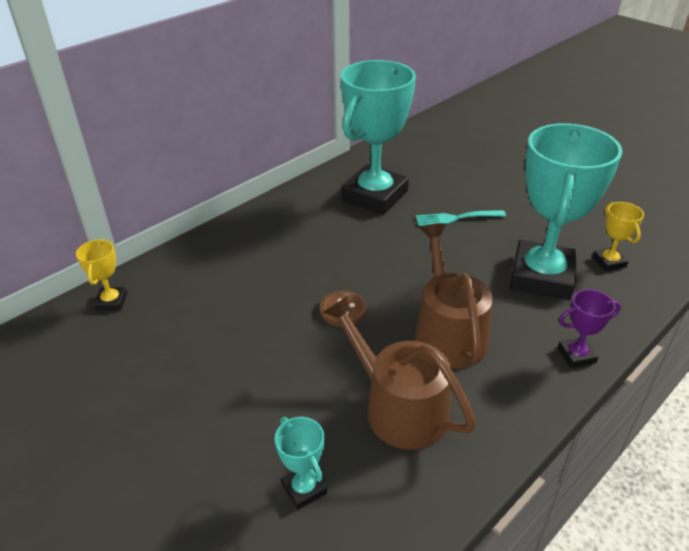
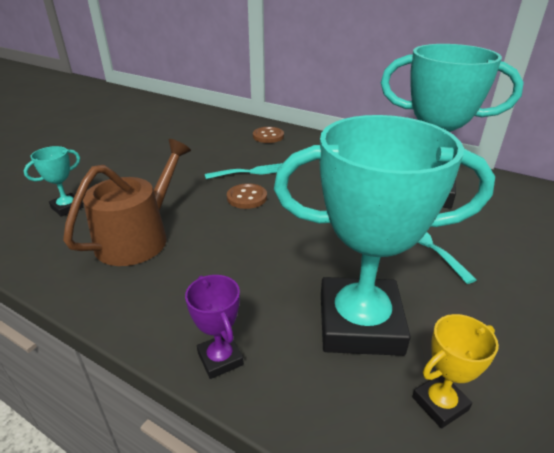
camera: 75 degrees right, 5 degrees down
yellow trophy [76,239,127,311] -> none
brown watering can [415,223,493,369] -> none
none -> turquoise fork [205,163,283,179]
none -> brown button [253,127,284,143]

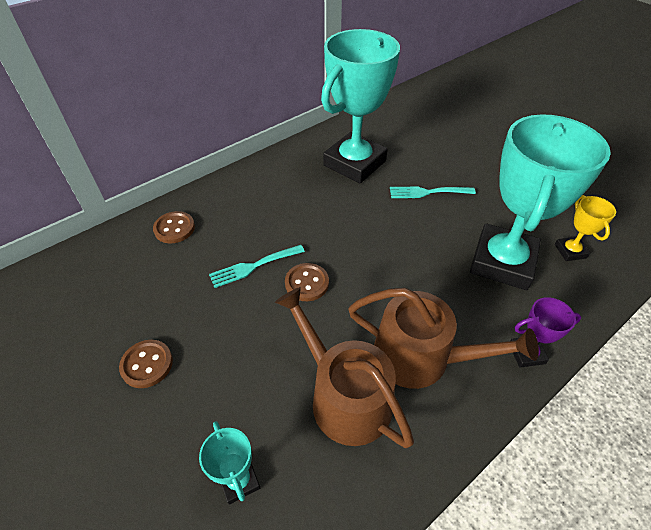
camera: 70 degrees left, 15 degrees up
turquoise fork [205,163,283,179] -> turquoise fork turned 120 degrees counterclockwise [209,245,305,288]
none -> brown button [119,340,173,388]
none -> brown watering can [348,288,539,389]

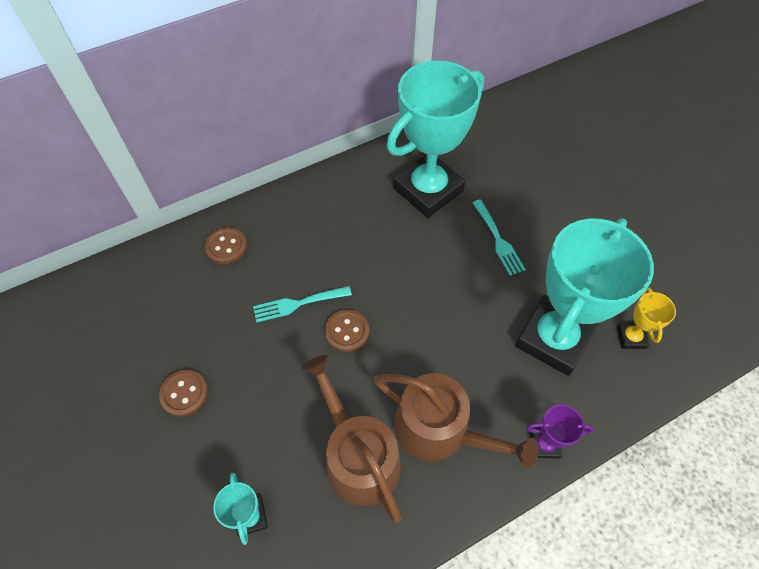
camera: 10 degrees right, 10 degrees up
turquoise fork [390,186,476,198] -> turquoise fork turned 120 degrees counterclockwise [472,199,526,276]

